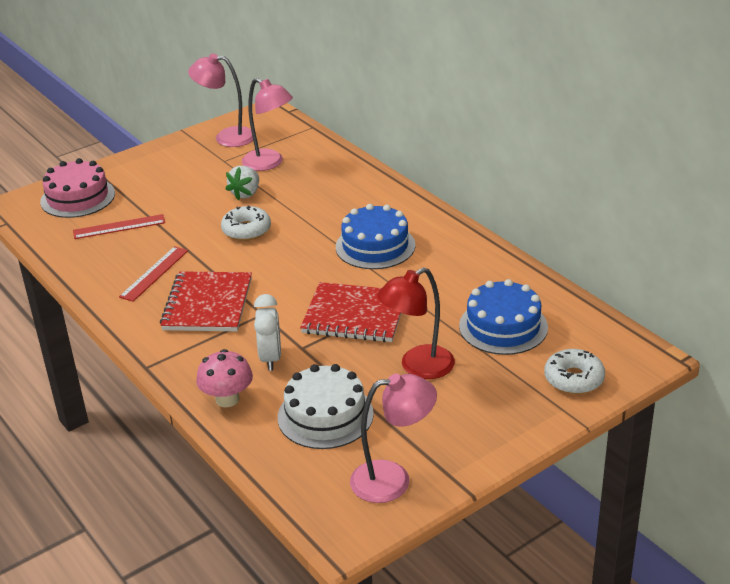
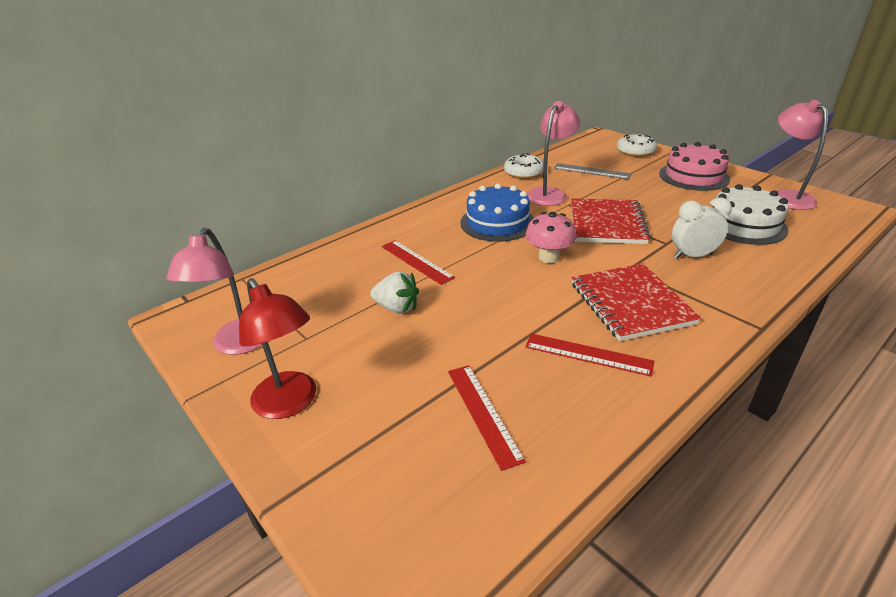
camera: 95 degrees left, 0 degrees up
pink cake [40,158,115,218] -> pink cake moved to [659,142,730,191]
red notebook [160,271,252,331] -> red notebook turned 75 degrees clockwise [572,263,701,341]
pink mushroom [196,349,253,407] -> pink mushroom moved to [525,212,576,263]
white donut [221,205,271,241] -> white donut moved to [504,153,544,179]
pink lamp [242,78,293,171] -> pink lamp moved to [527,101,580,206]
red lamp [377,267,455,379] -> red lamp moved to [239,278,316,419]
blue cake [459,279,548,355] -> grey ruler [554,163,632,179]
none -> red ruler [382,240,455,285]

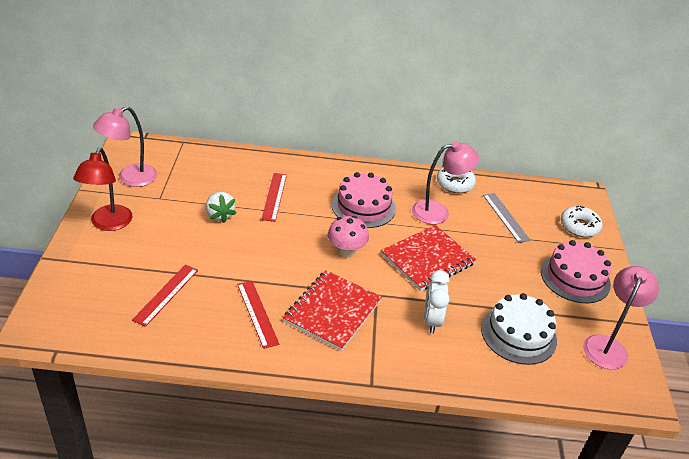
camera: 40 degrees right, 5 degrees up
blue cake [460,183,534,242] -> pink cake [332,172,396,228]
white clock [672,197,732,259] -> white clock turned 120 degrees counterclockwise [424,270,450,334]

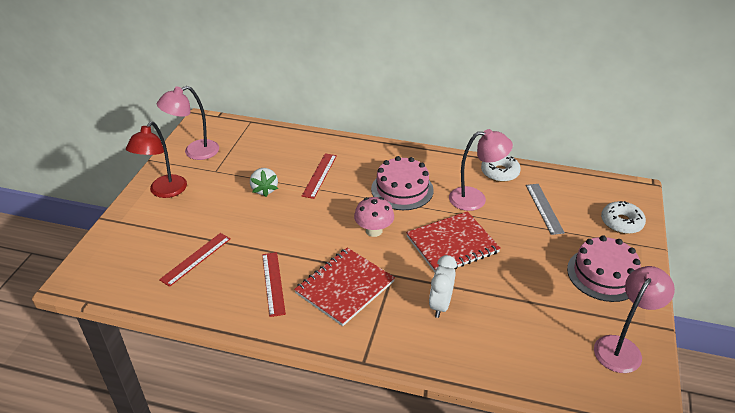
camera: 15 degrees right, 0 degrees up
white cake [481,293,557,365] -> none

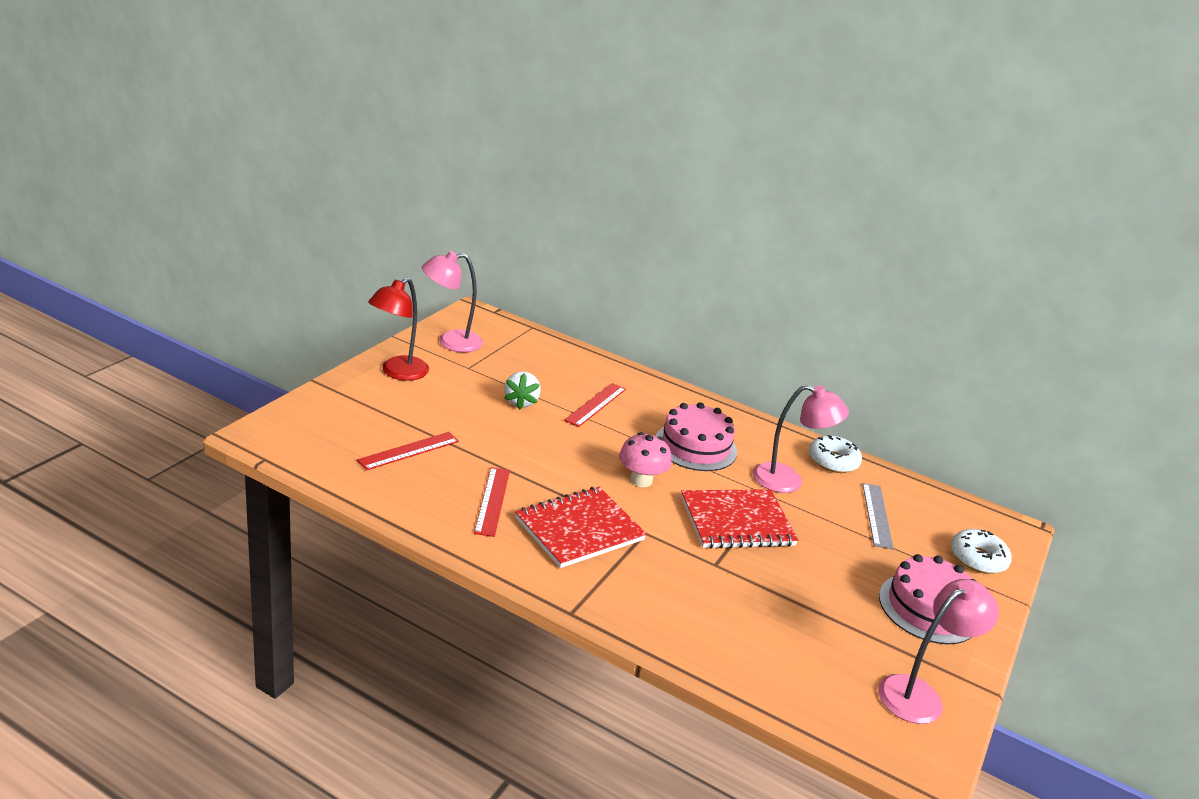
camera: 10 degrees right, 10 degrees down
white clock [429,255,457,318] -> none

